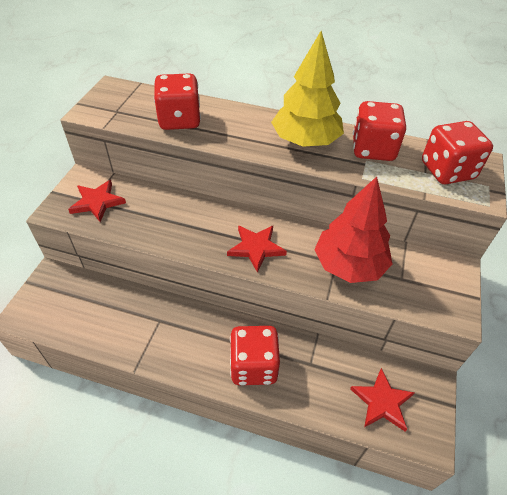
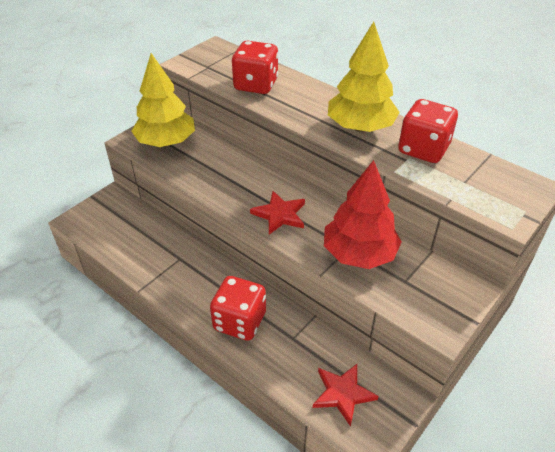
camera: 25 degrees right, 5 degrees down
red star [68,180,126,222] -> yellow tree [131,53,195,147]
red dice [422,121,493,184] -> none

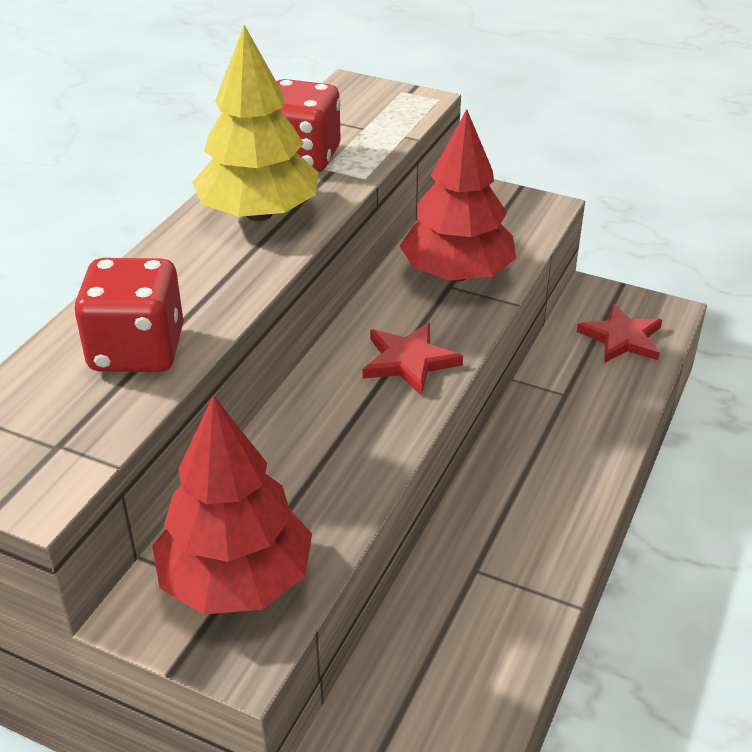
camera: 105 degrees left, 5 degrees down
yellow tree [131,53,195,147] -> red tree [152,395,312,615]
red dice [210,276,266,341] -> none

